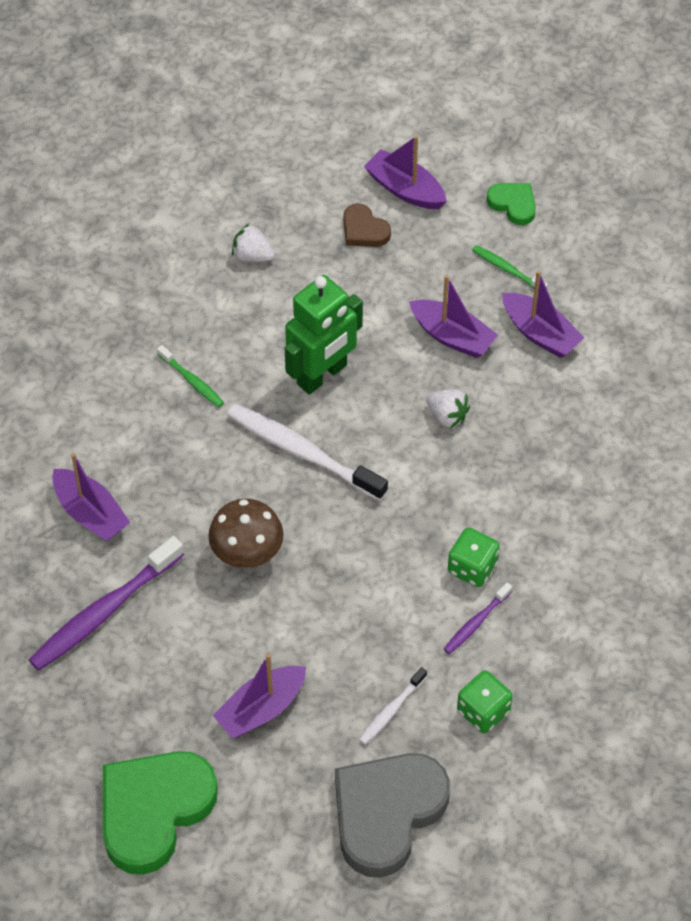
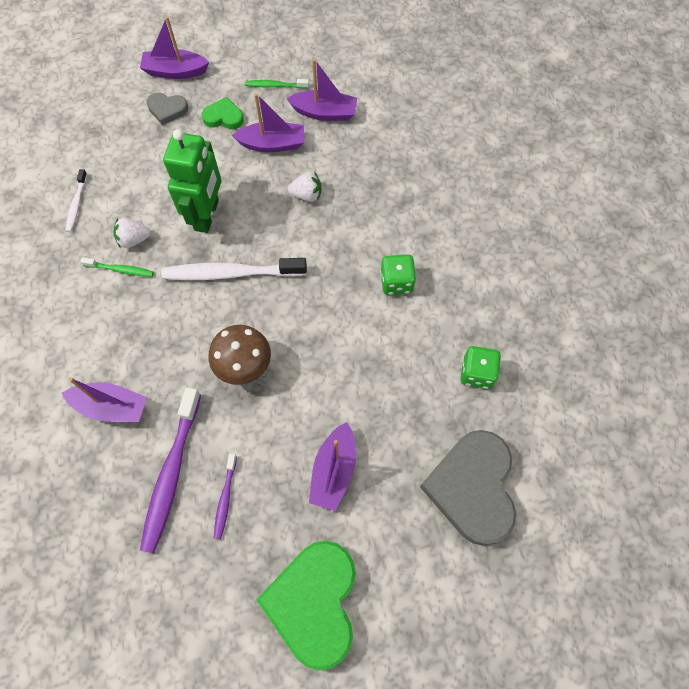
camera: 35 degrees left, 10 degrees up
white strawberry [232,224,275,262] -> white strawberry moved to [113,218,151,248]
brown heart [344,203,391,247] -> grey heart [146,93,188,125]
white toothbrush [359,667,427,745] -> white toothbrush moved to [65,169,87,232]
purple toothbrush [444,582,513,654] -> purple toothbrush moved to [214,454,237,539]
green heart [487,183,536,225] -> green heart moved to [202,97,244,129]

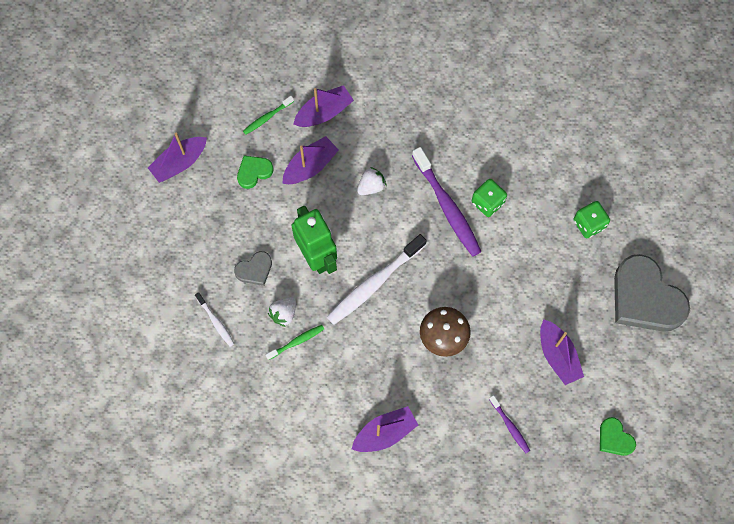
camera: 40 degrees left, 5 degrees up
purple toothbrush [140,387,201,553] -> purple toothbrush moved to [412,147,482,257]
grey heart [146,93,188,125] -> grey heart moved to [234,251,272,286]
green heart [256,541,356,671] -> green heart [600,417,636,456], size x0.47

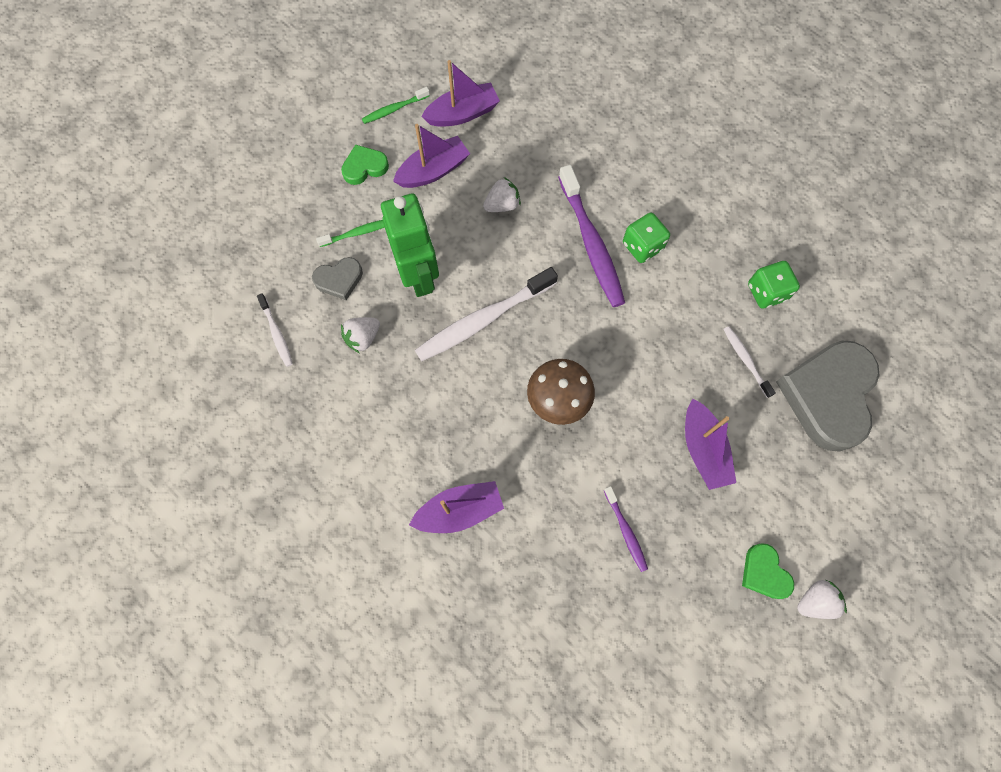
camera: 10 degrees right, 0 degrees up
purple boat [148,133,207,183] -> none
green toothbrush [266,325,324,360] -> green toothbrush moved to [316,220,385,247]
grey heart [614,254,690,332] -> grey heart turned 45 degrees clockwise [776,341,880,452]
none -> white toothbrush [723,326,776,398]
none -> white strawberry [797,580,847,619]

